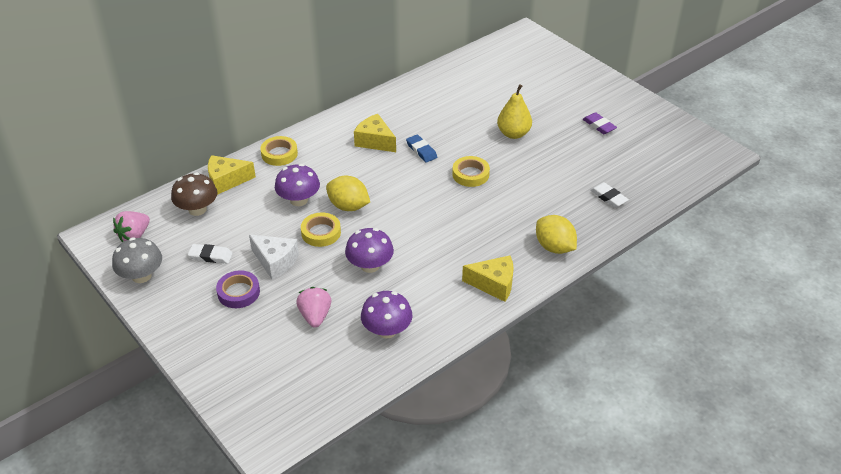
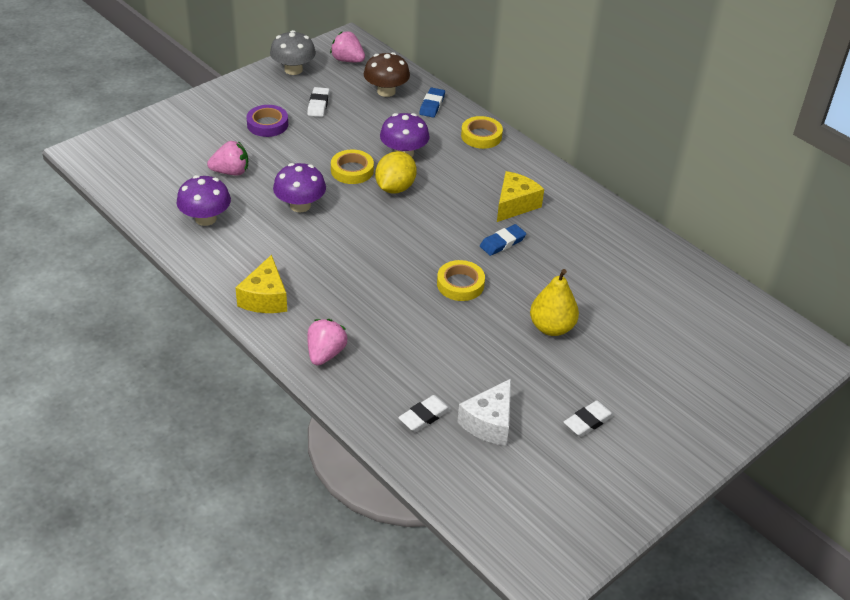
camera: 85 degrees right, 0 degrees up
yellow cheese [208,155,256,195] -> blue eraser [419,88,445,118]
white cheese [249,235,299,280] -> white cheese moved to [457,379,511,446]
yellow lemon [536,215,577,254] -> pink strawberry [308,319,348,365]
purple eraser [583,112,617,134] -> white eraser [564,400,614,437]

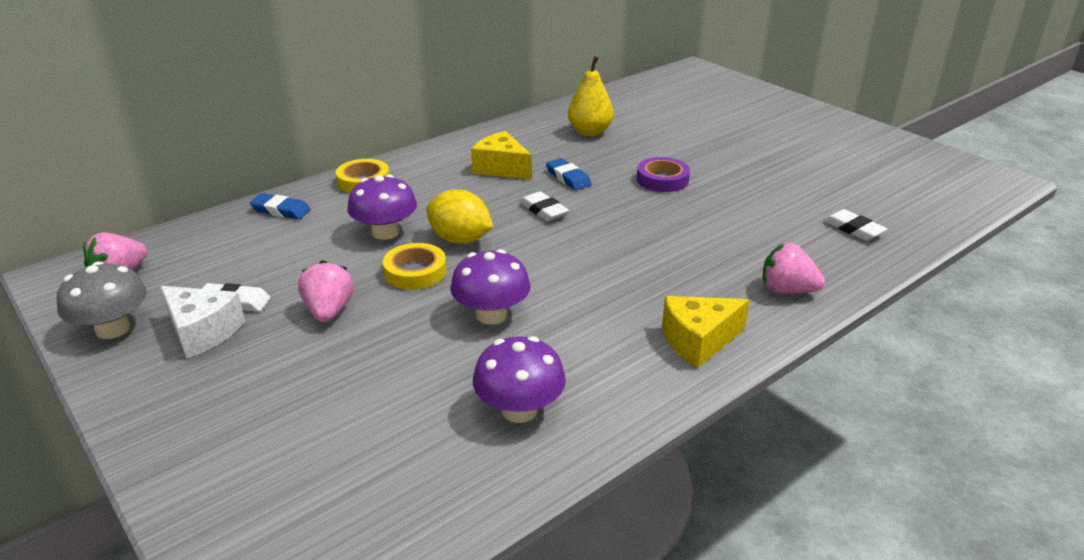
camera: 85 degrees left, 10 degrees down
pink strawberry [207,141,248,176] -> pink strawberry moved to [298,260,353,322]
yellow cheese [235,255,287,313] -> yellow cheese turned 150 degrees clockwise [662,296,750,368]
purple tape [246,105,288,137] -> purple tape moved to [637,157,690,192]
brown mushroom [364,52,410,97] -> none
yellow tape [437,260,485,301] -> none
white cheese [457,379,511,446] -> white cheese moved to [160,286,245,359]
yellow pear [530,269,579,336] -> yellow pear moved to [568,56,614,136]
white eraser [564,400,614,437] -> white eraser moved to [520,191,569,221]

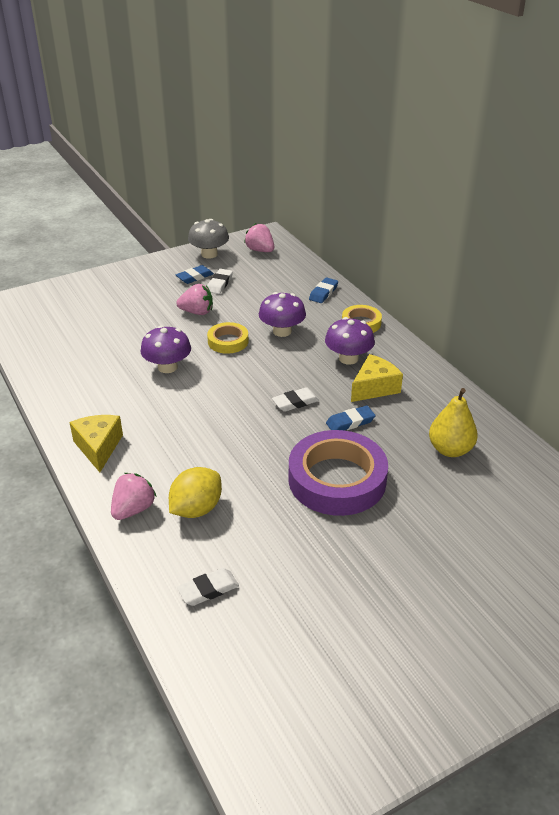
camera: 100 degrees right, 5 degrees up
white cheese [160,286,245,359] -> blue eraser [176,265,214,284]
yellow lemon [426,189,493,244] -> yellow lemon moved to [169,467,222,518]
purple mushroom [473,336,566,423] -> purple mushroom moved to [325,317,375,365]
purple tape [637,157,690,192] -> purple tape [289,430,388,516], size x1.95

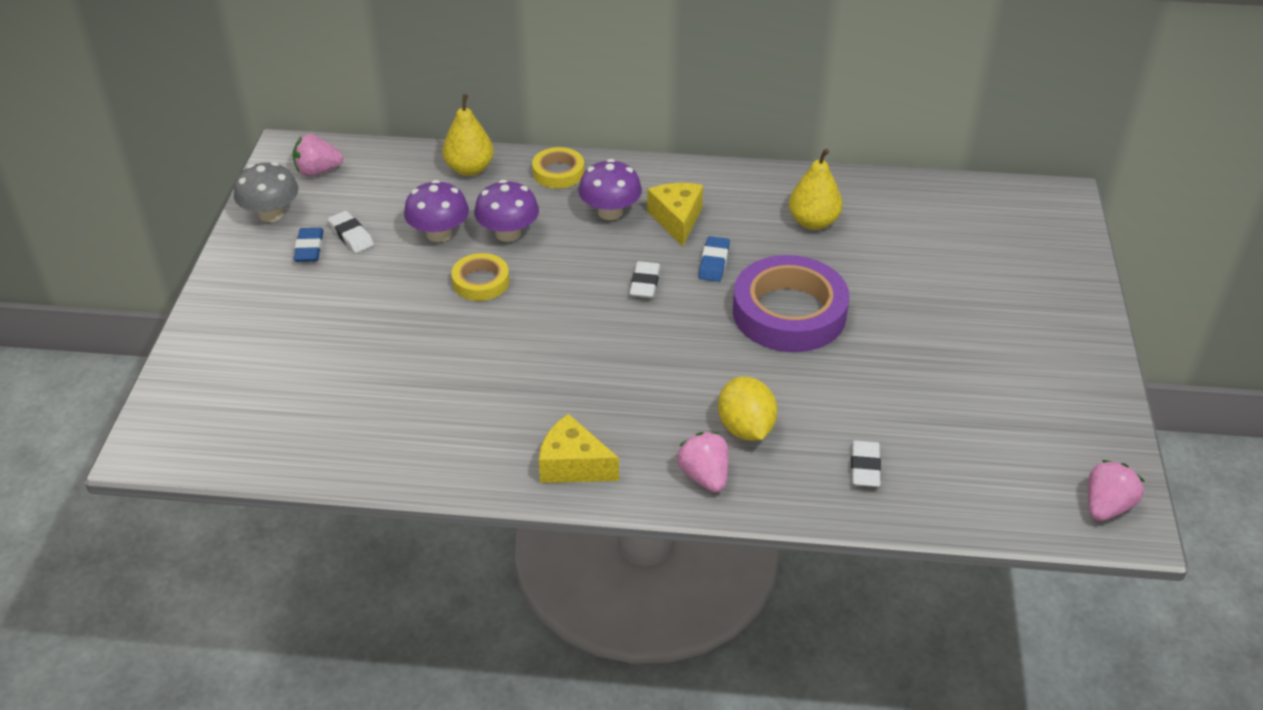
camera: 55 degrees left, 5 degrees up
purple mushroom [141,325,191,373] -> purple mushroom moved to [404,180,469,242]
pink strawberry [176,284,213,315] -> pink strawberry moved to [1088,460,1144,521]
blue eraser [309,277,338,303] -> yellow pear [442,94,494,176]

